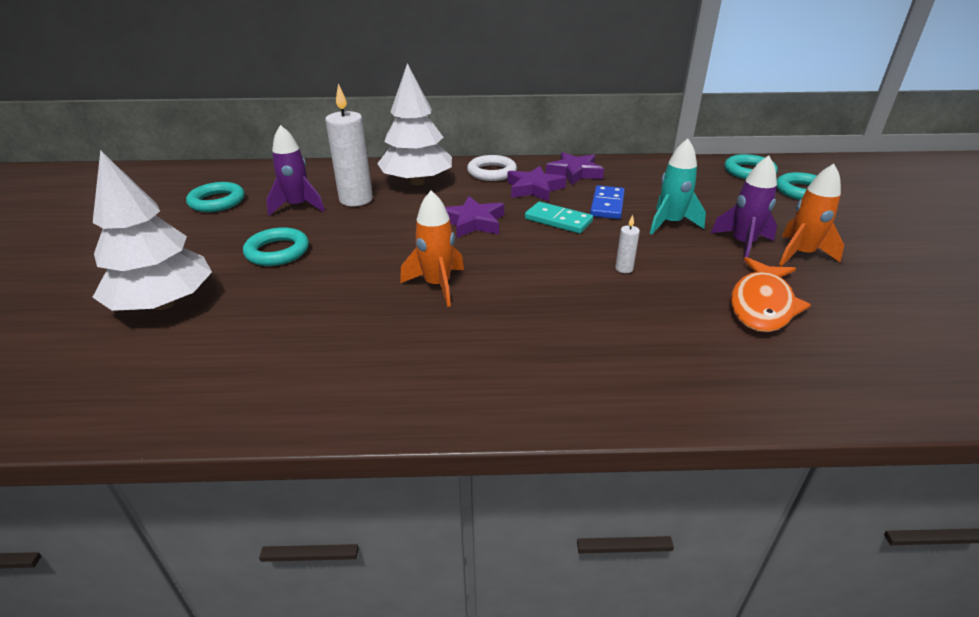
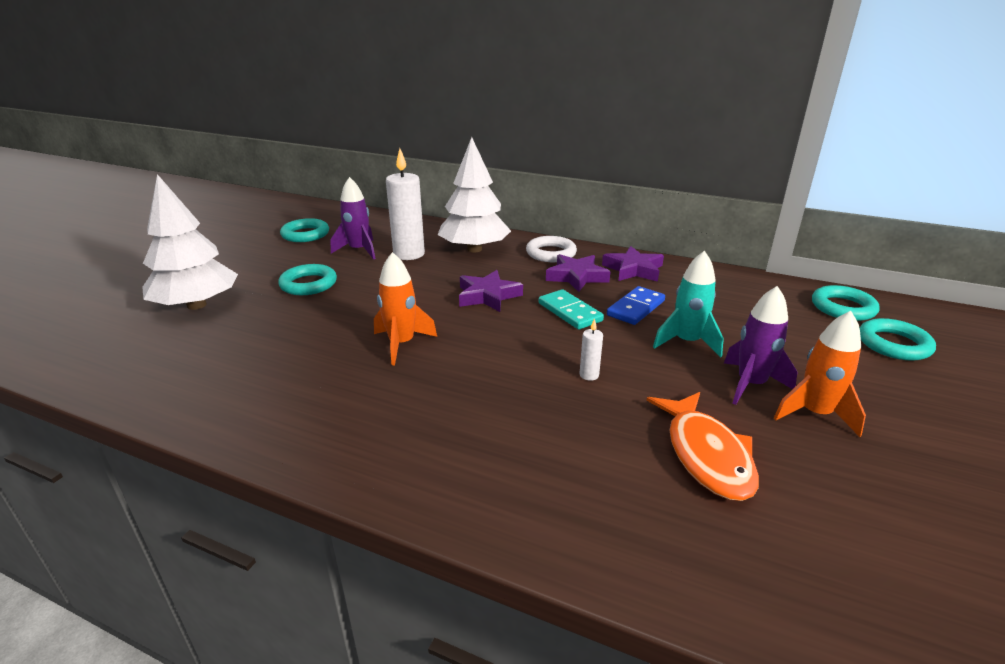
camera: 25 degrees right, 5 degrees down
orange fish [731,257,811,332] -> orange fish turned 60 degrees counterclockwise [647,392,759,501]

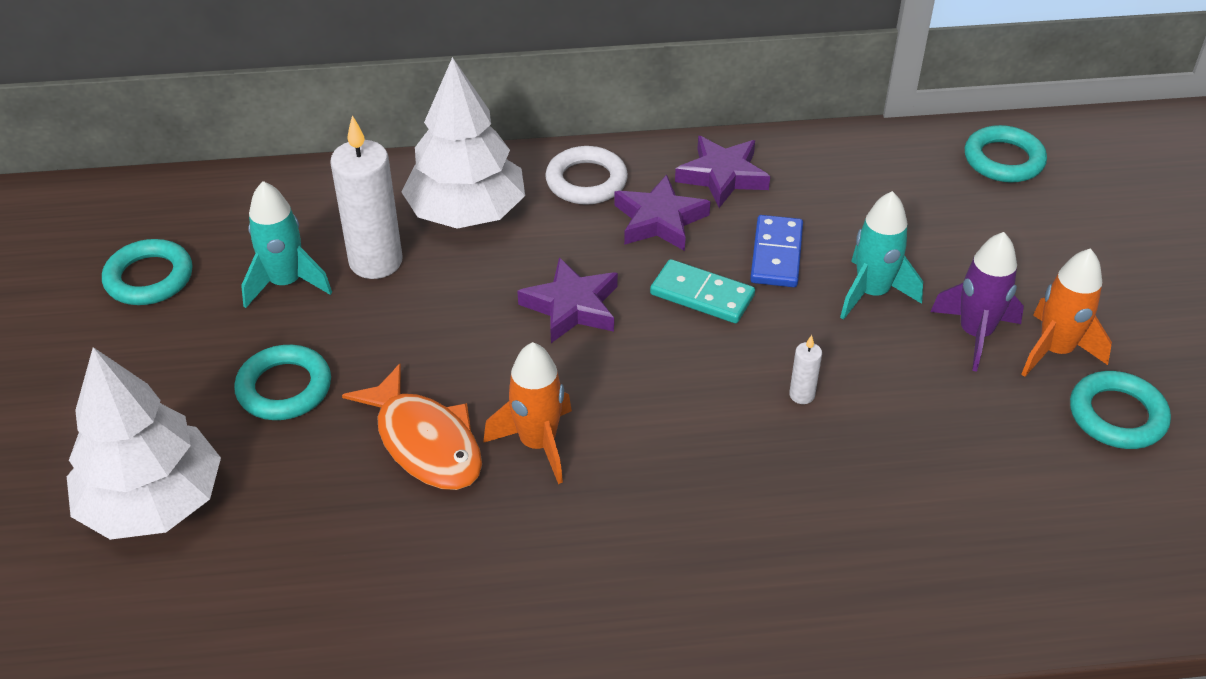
camera: 30 degrees left, 15 degrees up
purple rocket [331,177,376,260] -> turquoise rocket [241,181,332,308]
orange fish [647,392,759,501] -> orange fish moved to [342,364,482,490]
turquoise ring [860,318,936,361] -> turquoise ring moved to [1070,371,1171,449]

